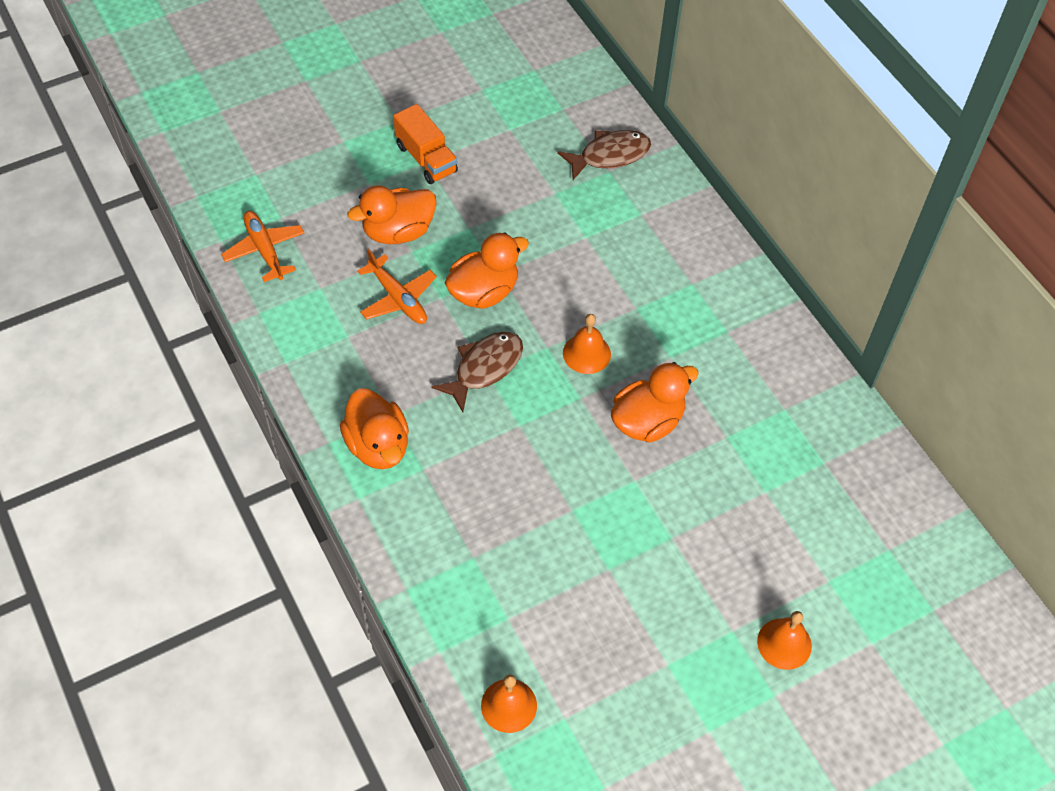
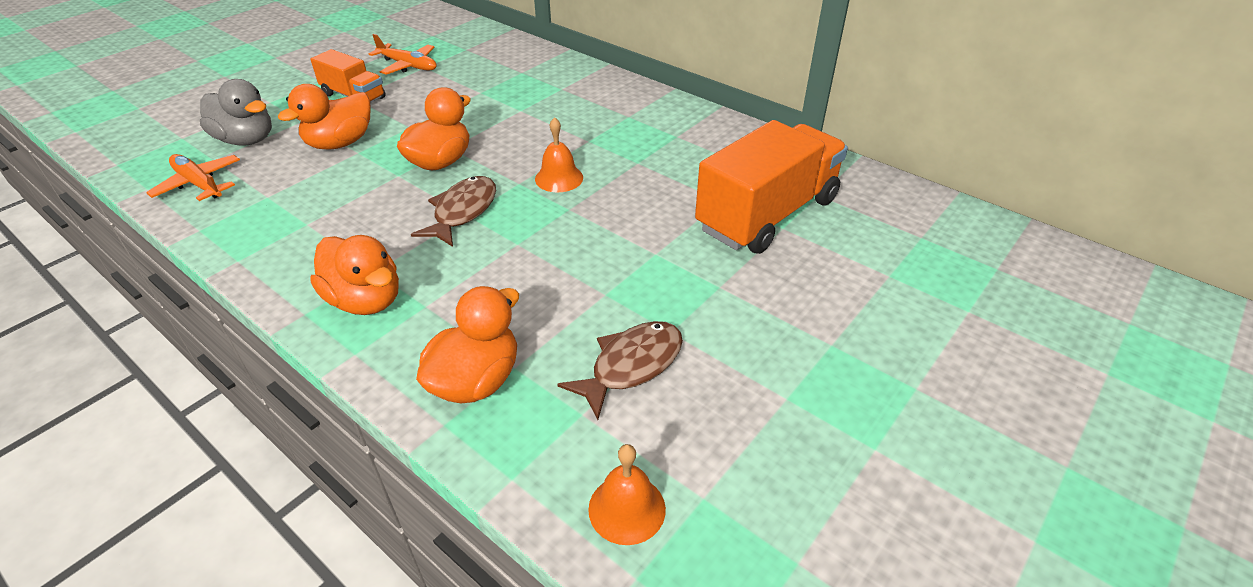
camera: 20 degrees left, 15 degrees down
orange plane [357,249,437,324] -> orange plane moved to [369,34,437,75]
brown fish [557,130,651,180] -> brown fish moved to [557,321,683,420]
orange duck [611,362,699,443] -> orange duck moved to [416,286,519,403]
orange bell [757,611,812,670] -> none
none -> grey duck [200,79,272,146]
none -> orange truck [695,120,848,254]

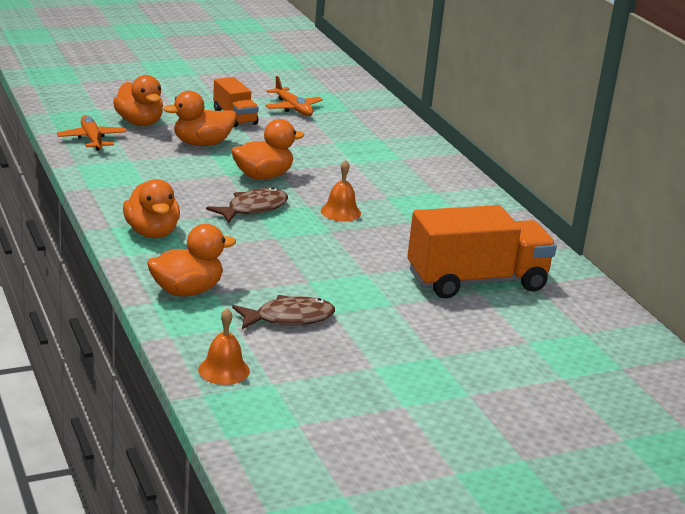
camera: 25 degrees right, 15 degrees down
grey duck [200,79,272,146] -> orange duck [113,75,163,126]

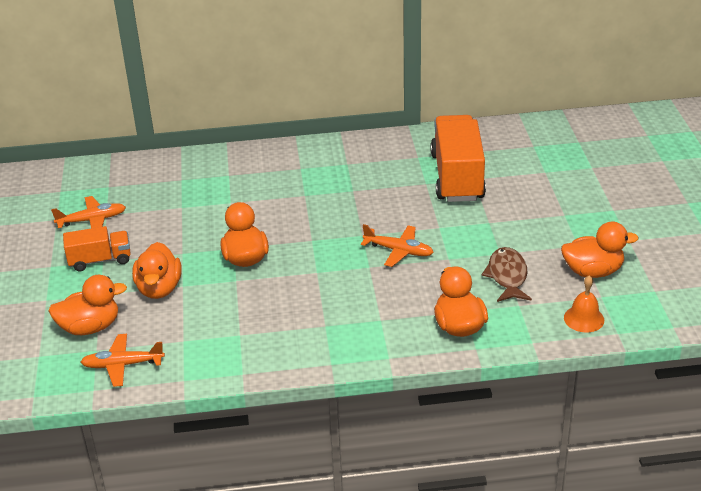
camera: 70 degrees left, 10 degrees up
orange duck [123,179,180,238] -> orange duck moved to [561,221,639,278]
brown fish [206,187,288,223] -> none
orange bell [321,160,361,221] -> none
none -> orange plane [361,224,434,267]

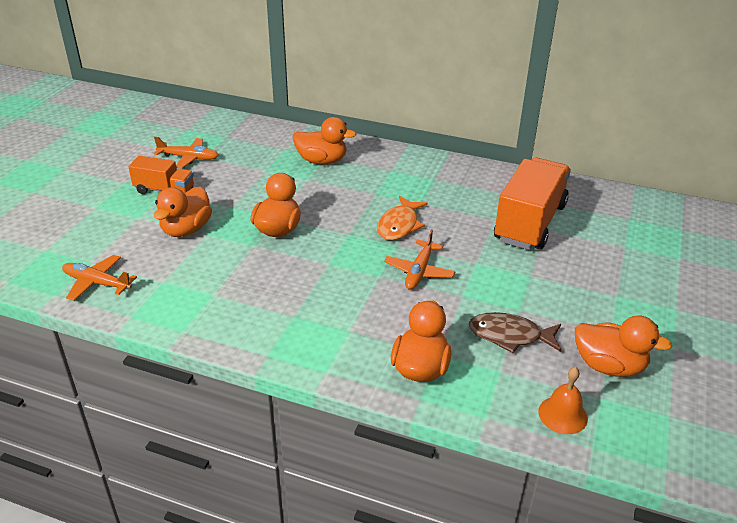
camera: 25 degrees right, 0 degrees up
orange duck [49,275,127,335] -> orange duck moved to [293,117,356,165]
orange plane [361,224,434,267] -> orange plane turned 60 degrees clockwise [384,229,455,290]
brown fish [482,247,532,302] -> brown fish turned 105 degrees counterclockwise [469,312,562,353]
none -> orange fish [377,196,428,240]

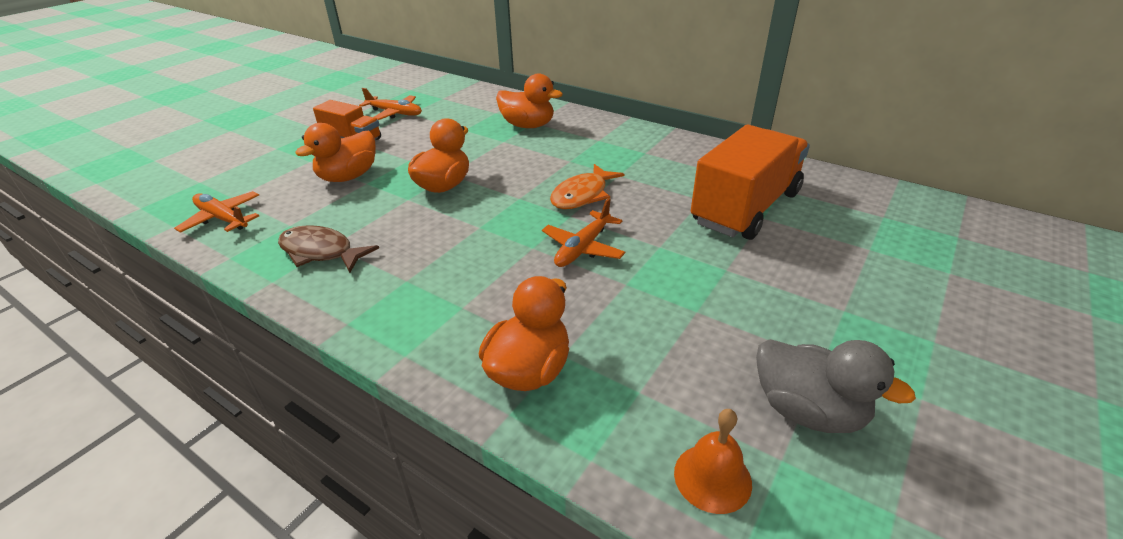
camera: 15 degrees right, 0 degrees up
brown fish [469,312,562,353] -> brown fish moved to [278,225,379,273]
orange duck [575,316,672,377] -> grey duck [756,339,916,433]

